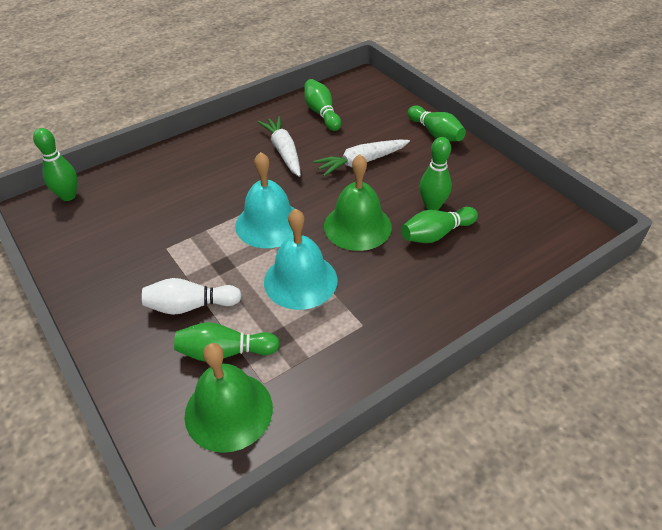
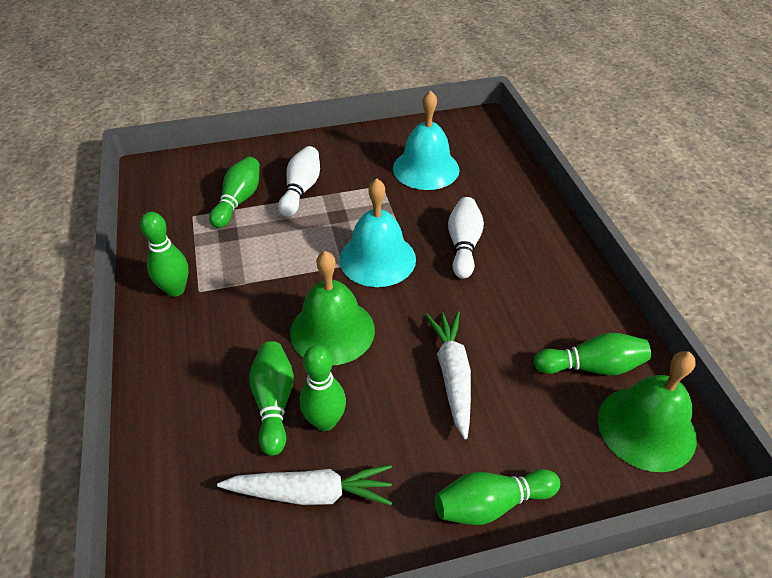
camera: 110 degrees right, 0 degrees up
green bowling pin [33,128,77,201] -> green bowling pin moved to [140,212,189,297]
green bell [185,343,273,453] -> green bell moved to [598,351,697,472]
white carrot [258,116,301,177] -> white carrot moved to [217,465,392,505]
turquoise bell [264,209,337,310] -> turquoise bell moved to [393,90,459,190]
none -> white bowling pin [448,197,484,279]

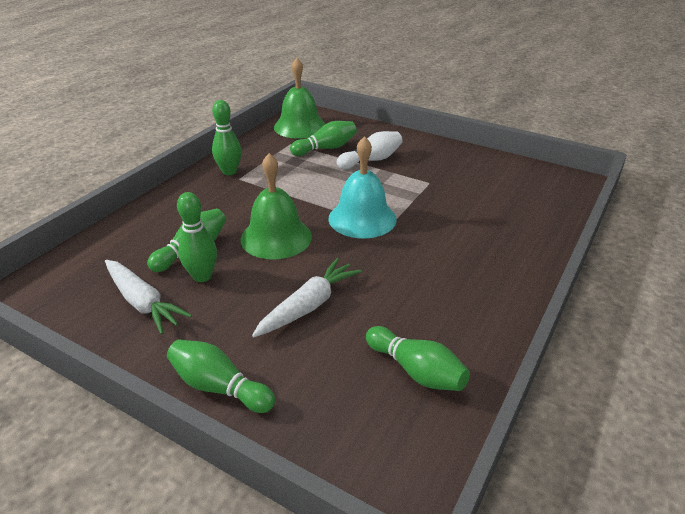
camera: 45 degrees right, 10 degrees down
turquoise bell [393,90,459,190] -> none
white bowling pin [448,197,484,279] -> none
green bell [598,351,697,472] -> green bell moved to [274,58,325,139]

